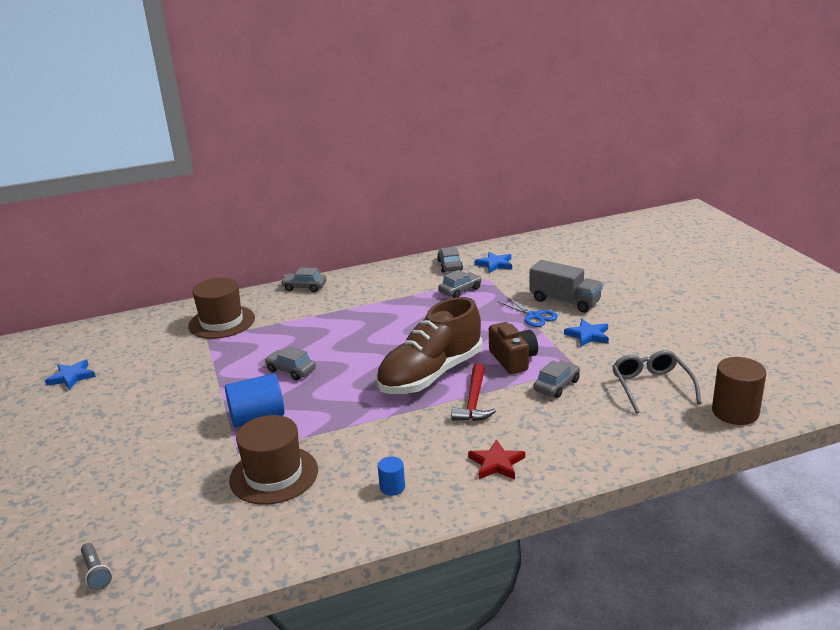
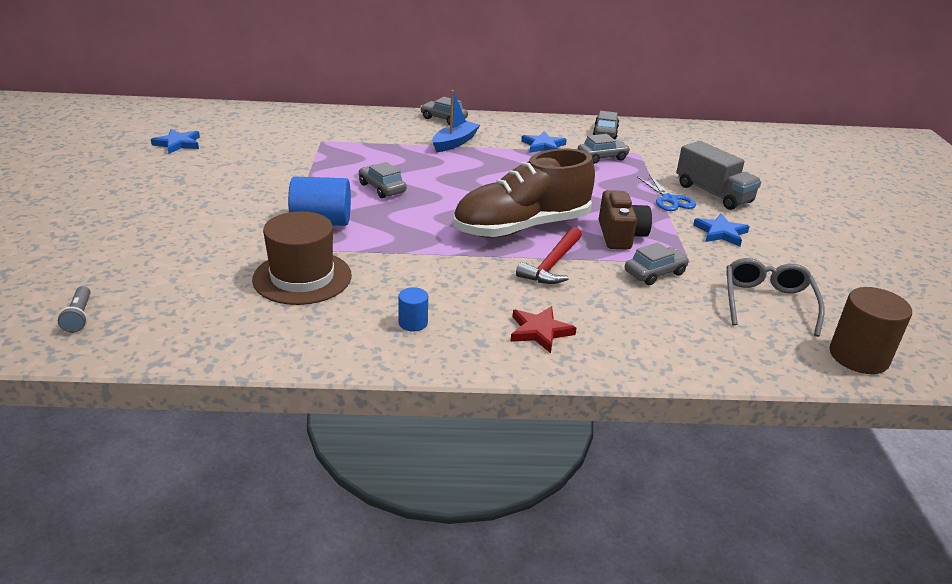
camera: 15 degrees right, 5 degrees up
brown hat [188,278,255,339] -> none
blue star [475,252,512,273] -> blue star moved to [521,131,567,153]
none -> blue boat [432,90,480,152]

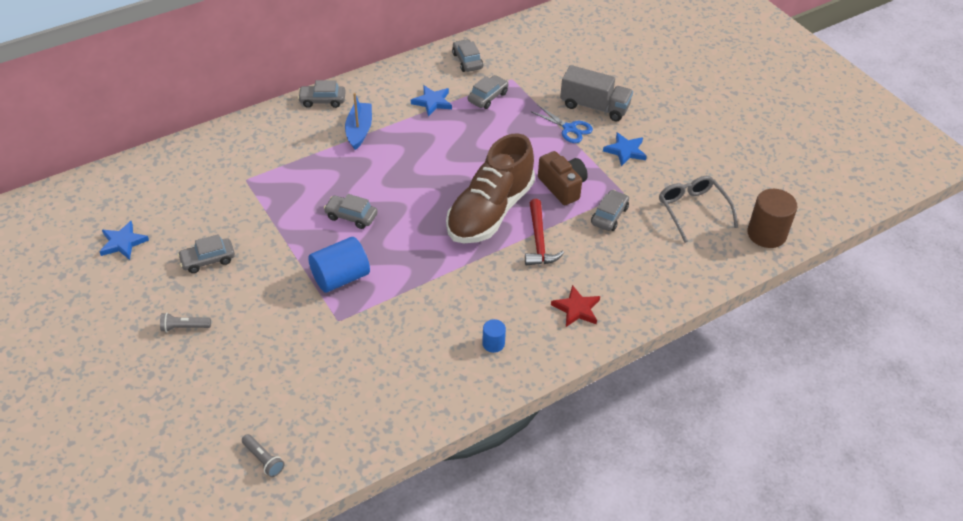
camera: 30 degrees left, 15 degrees up
brown hat [252,211,352,305] -> none
none -> grey flashlight [160,313,211,332]
none -> grey car [177,234,235,273]

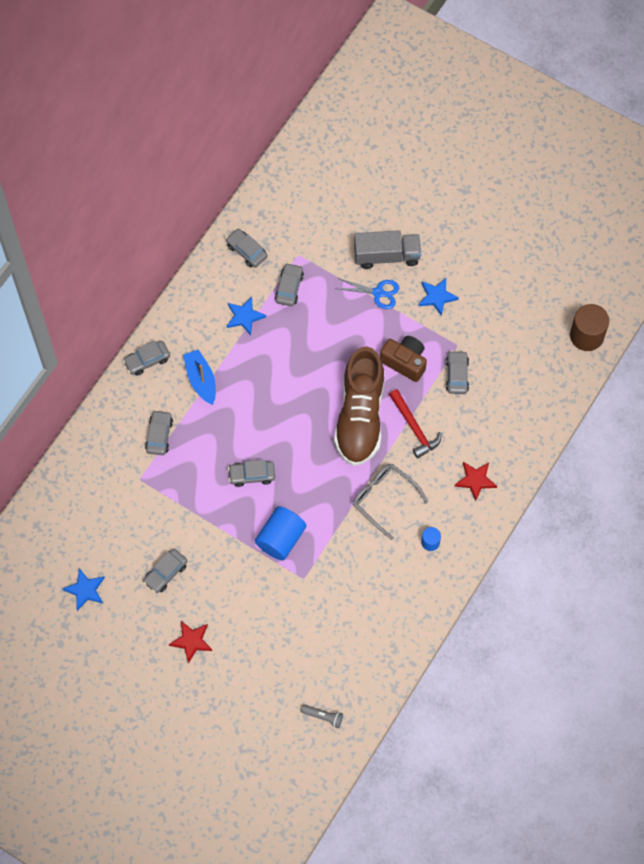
camera: 25 degrees left, 20 degrees up
grey flashlight [160,313,211,332] -> red star [169,621,212,664]
grey glasses [659,176,738,243] -> grey glasses moved to [353,464,428,540]
none -> grey car [145,410,173,455]

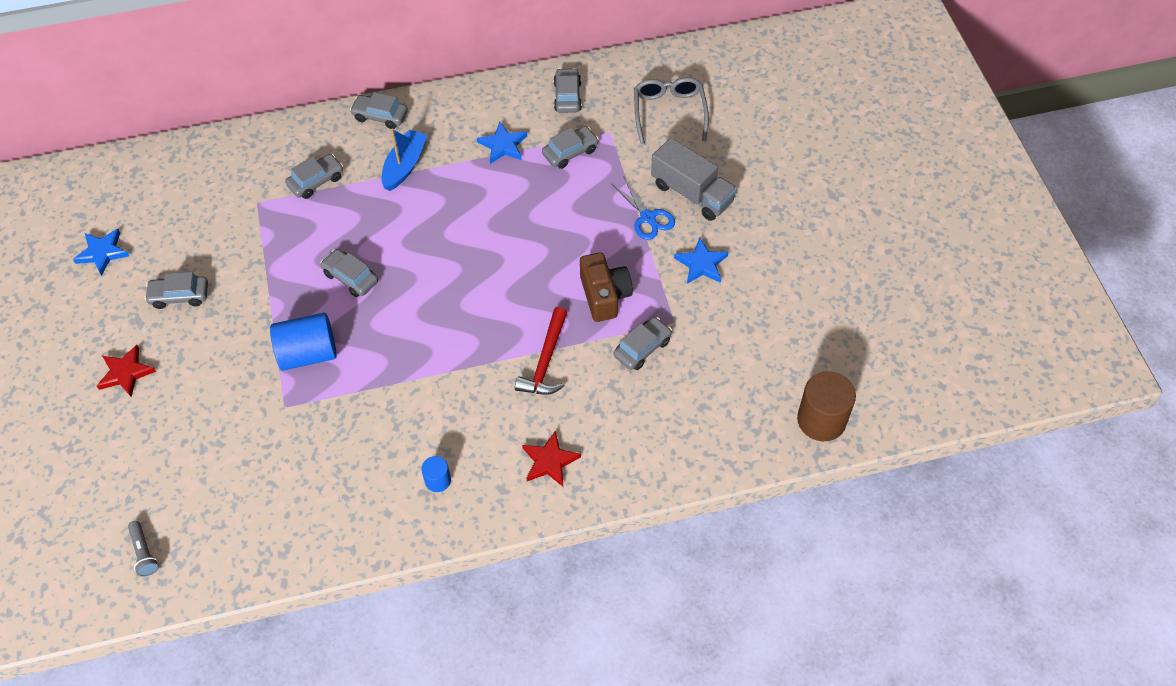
camera: 45 degrees right, 10 degrees down
brown shoe [334,347,385,466] -> none
grey glasses [353,464,428,540] -> grey glasses moved to [634,77,709,144]

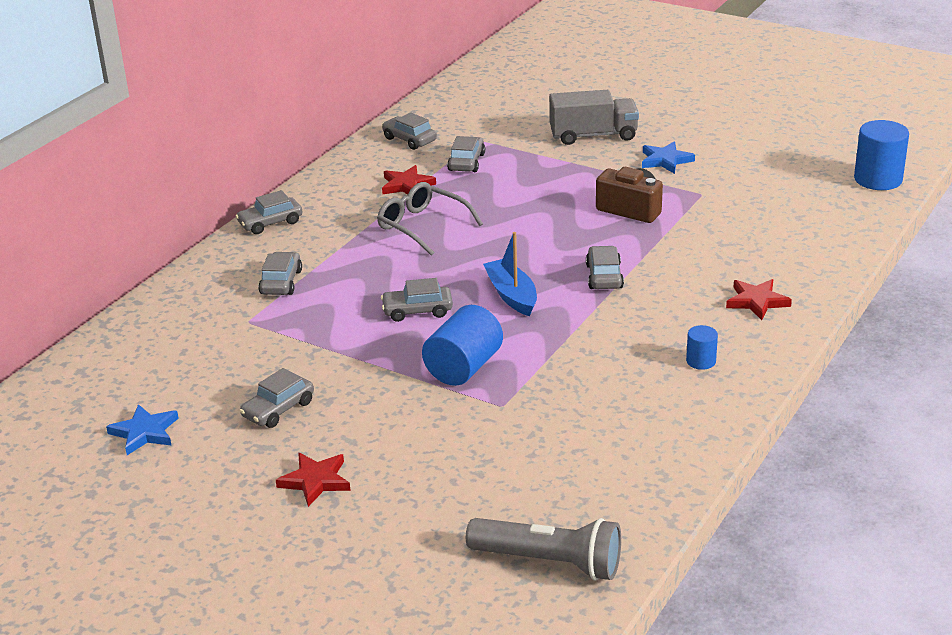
camera: 45 degrees left, 25 degrees down
grey flashlight [128,521,159,577] -> grey flashlight [466,518,621,581], size x2.01
blue boat [382,129,427,191] -> blue boat moved to [483,232,537,316]
blue star [477,122,527,164] -> red star [382,165,436,194]
red hammer [515,307,567,395] -> none
blue scissors [611,177,675,240] -> none
grey car [613,317,672,370] -> grey car moved to [586,246,624,289]
grey glasses [634,77,709,144] -> grey glasses moved to [377,182,483,256]
brown cylinder [797,371,856,441] -> blue cylinder [854,120,909,190]

